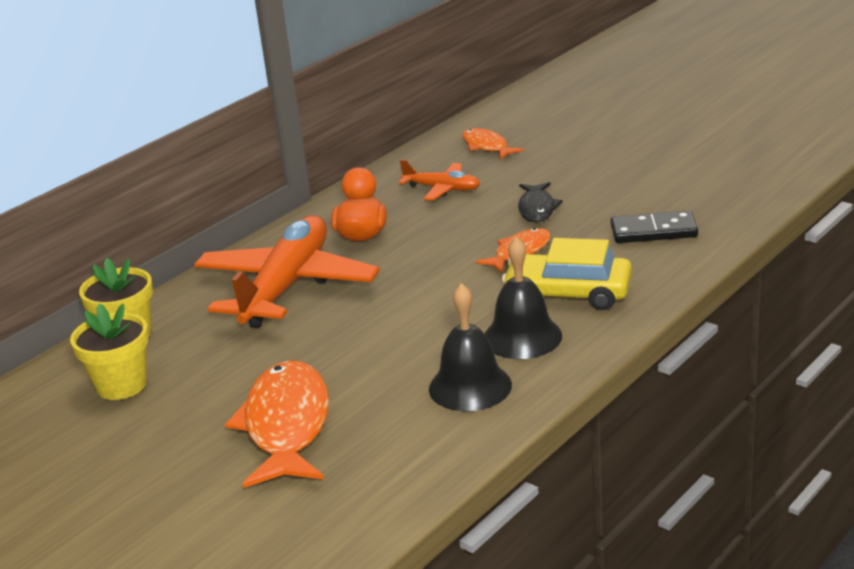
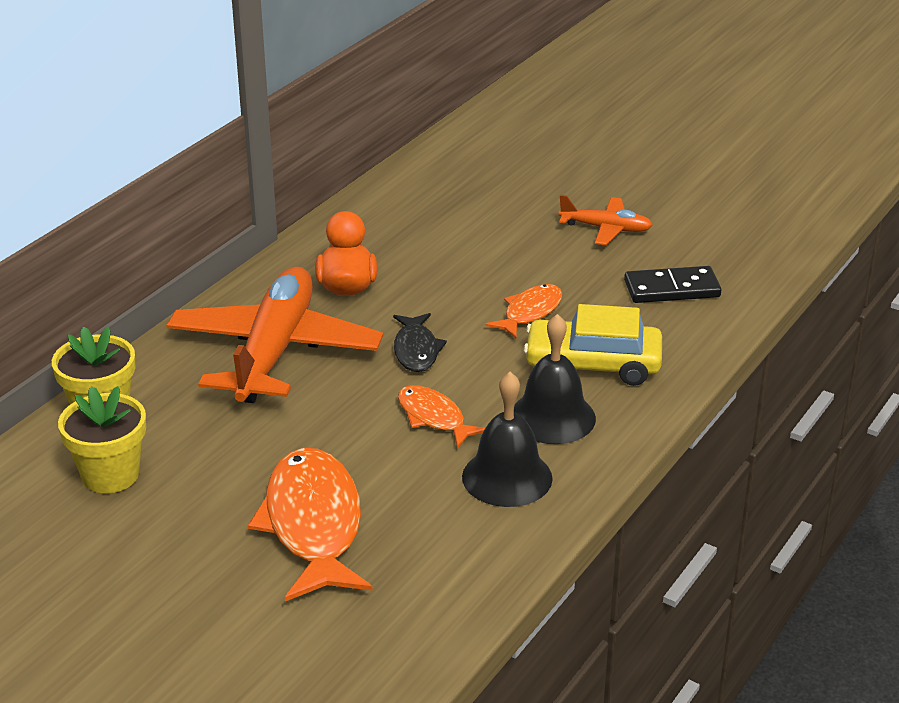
camera: 10 degrees left, 5 degrees up
orange plane [399,159,480,201] -> orange plane moved to [559,195,653,245]
orange fish [462,128,524,160] -> orange fish moved to [398,385,485,448]
black fish [518,182,562,222] -> black fish moved to [393,313,447,372]

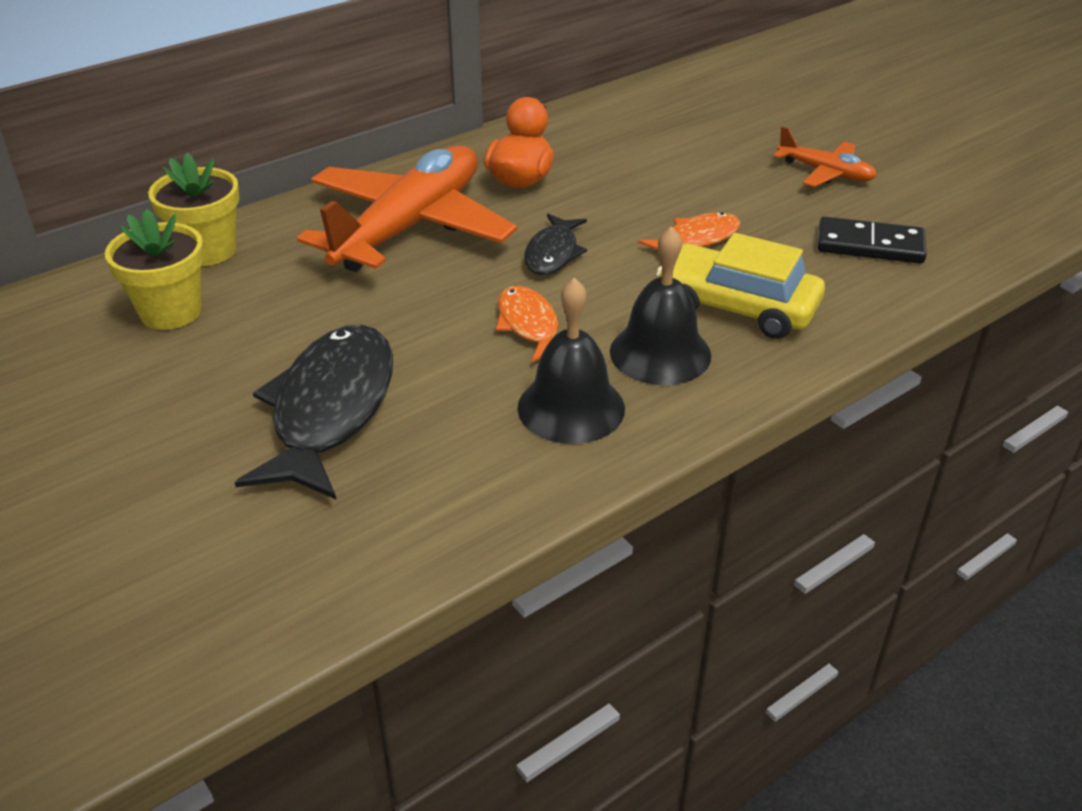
camera: 20 degrees right, 5 degrees up
orange fish [247,448,373,601] -> black fish [235,325,393,499]

